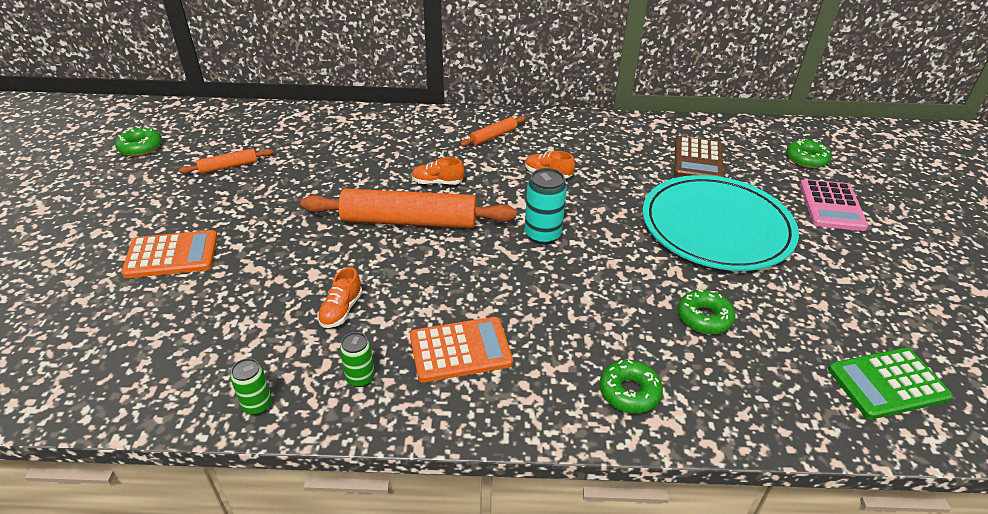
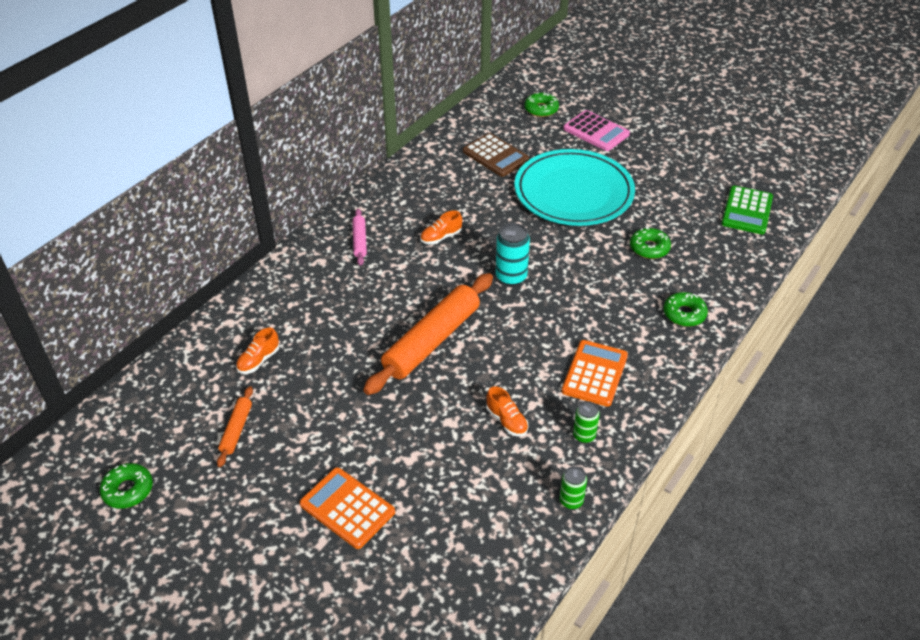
camera: 55 degrees left, 5 degrees up
orange calculator [121,230,218,278] -> orange calculator turned 75 degrees counterclockwise [300,467,395,549]
orange shoe [412,157,464,185] -> orange shoe moved to [236,328,279,374]
orange rolling pin [460,116,526,147] -> pink rolling pin [352,209,367,266]

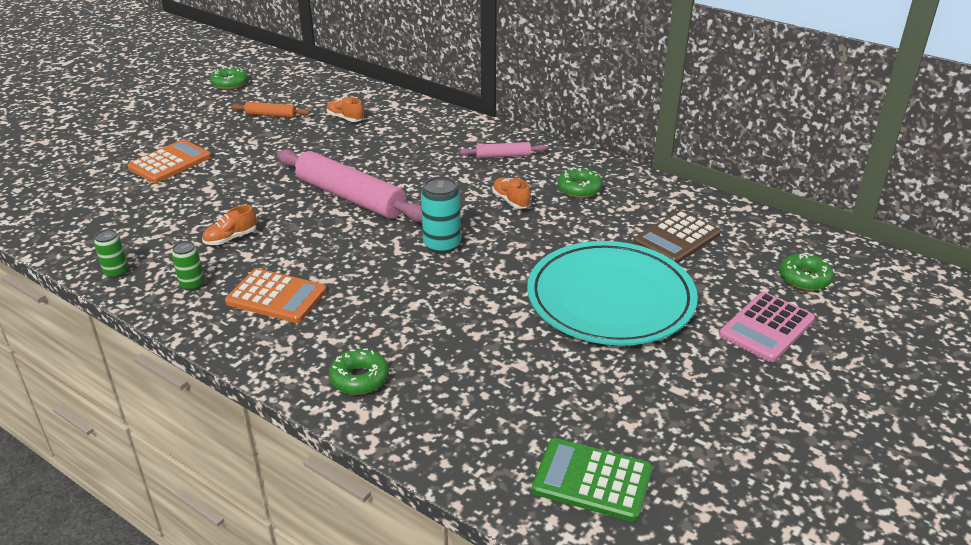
camera: 90 degrees right, 10 degrees down
orange rolling pin [363,273,493,395] -> pink rolling pin [277,149,422,222]
green donut [630,228,671,259] -> green donut moved to [557,167,603,198]

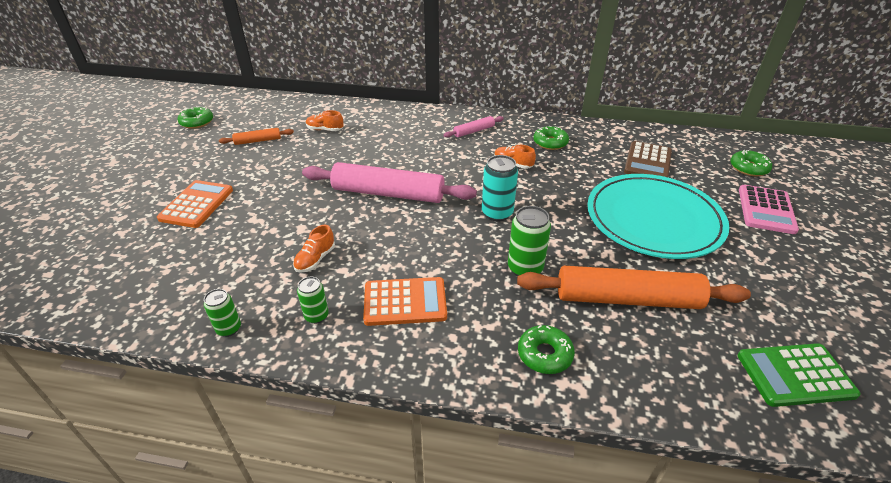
camera: 25 degrees left, 5 degrees up
none -> green can [508,206,551,277]
none -> orange rolling pin [517,266,751,309]

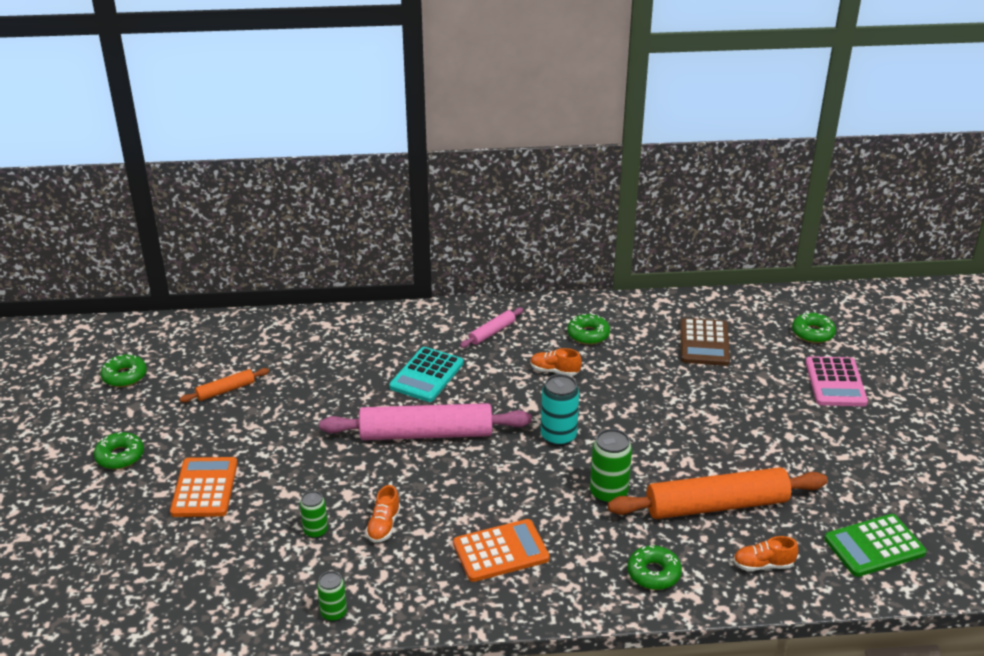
camera: 15 degrees left, 5 degrees down
green can [297,277,329,324] -> green can moved to [300,491,328,539]
orange shoe [306,110,344,131] -> orange shoe moved to [733,536,798,571]
turquoise plate [587,174,729,259] -> none
none -> green donut [94,432,144,469]
none -> turquoise calculator [389,347,463,402]

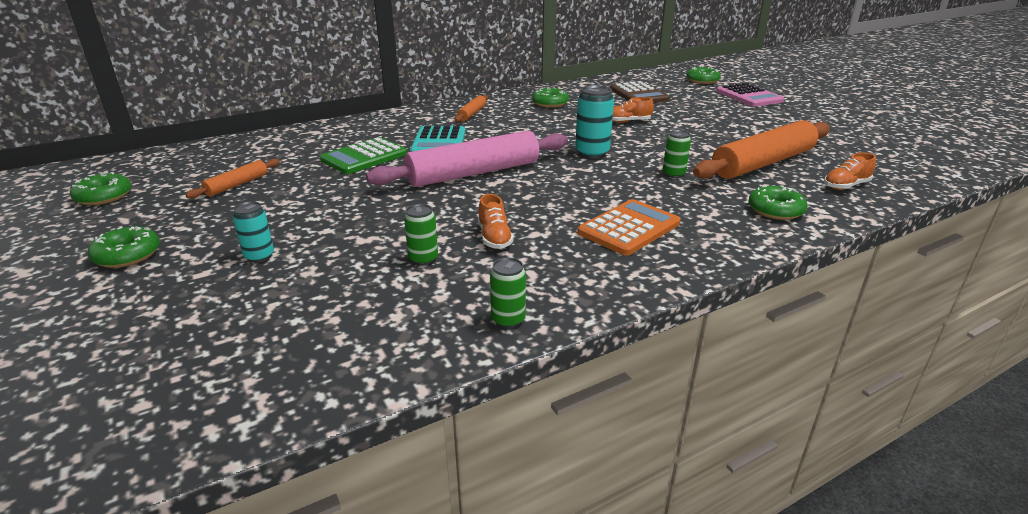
camera: 25 degrees left, 5 degrees down
orange calculator [170,457,238,517] -> turquoise can [233,201,274,263]
pink rolling pin [460,308,523,348] -> orange rolling pin [454,95,488,122]
orange shoe [530,348,582,376] -> orange shoe moved to [612,97,654,123]
green can [590,429,632,504] -> green can [663,130,691,178], size x0.62
green calculator [824,514,926,577] -> green calculator moved to [320,137,407,174]

